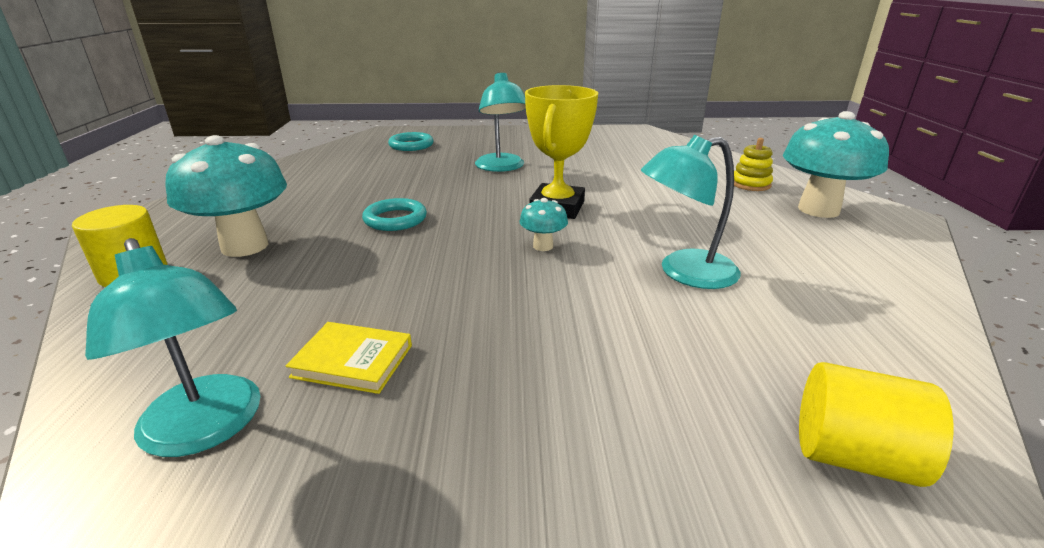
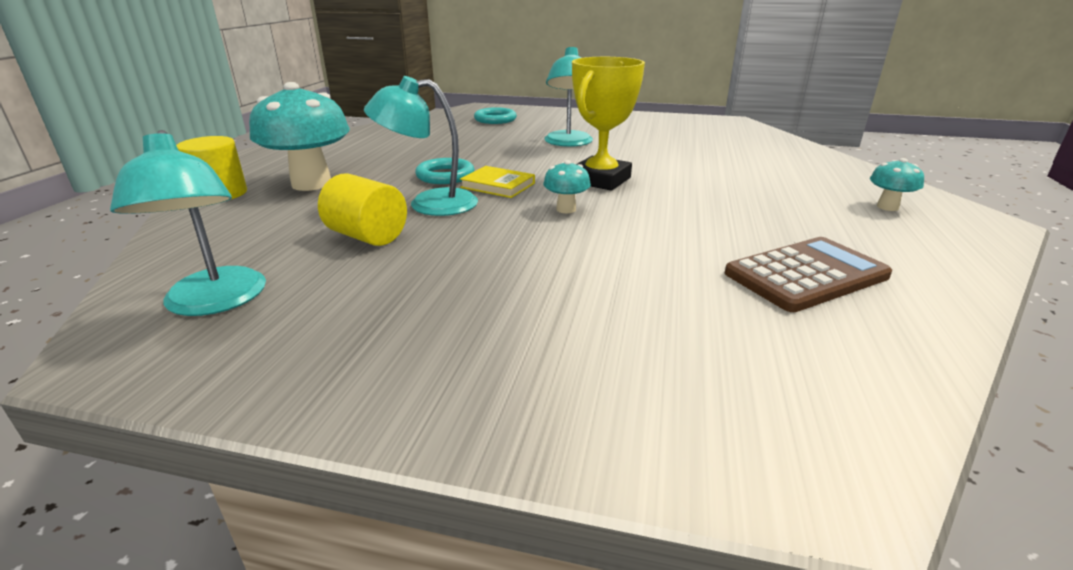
camera: 15 degrees right, 0 degrees up
yellow book [286,322,412,394] -> yellow book moved to [460,166,535,198]
turquoise lamp [641,135,740,289] -> turquoise lamp moved to [364,76,478,216]
yellow stacking toy [734,138,773,191] -> none
turquoise mushroom [783,111,889,218] -> turquoise mushroom [870,158,924,211], size x0.46
yellow cylinder [799,362,953,487] -> yellow cylinder moved to [318,173,407,246]
none -> brown calculator [725,237,892,312]

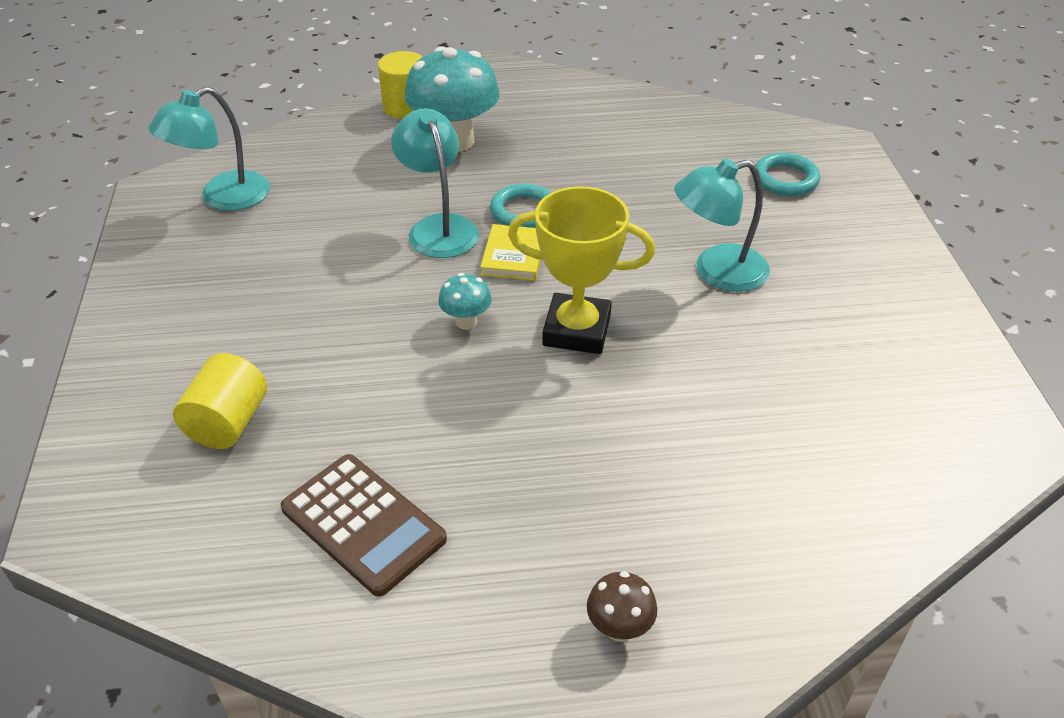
camera: 70 degrees right, 15 degrees up
yellow cylinder [318,173,407,246] -> yellow cylinder moved to [173,353,267,449]
turquoise mushroom [870,158,924,211] -> brown mushroom [587,571,657,642]

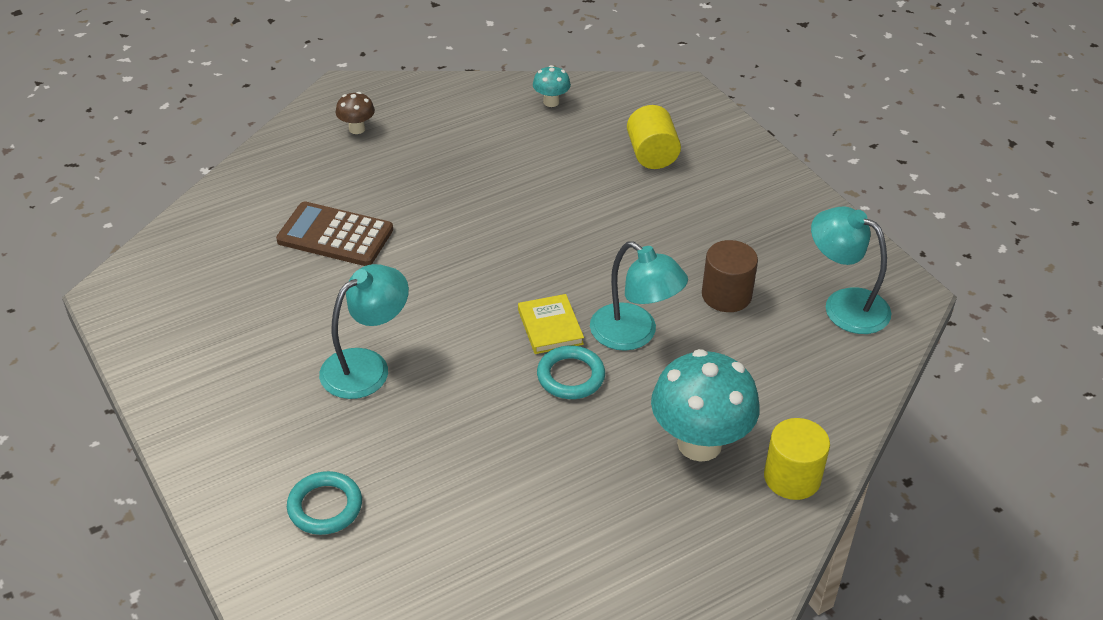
camera: 155 degrees right, 0 degrees up
turquoise lamp [148,87,270,211] -> turquoise lamp turned 75 degrees counterclockwise [811,207,891,334]
brown calculator [281,454,447,597] -> brown calculator moved to [276,201,393,266]
turquoise mushroom [438,273,492,330] -> turquoise mushroom moved to [533,65,571,107]
yellow trophy [508,186,655,354] -> none
none -> brown cylinder [702,240,758,312]

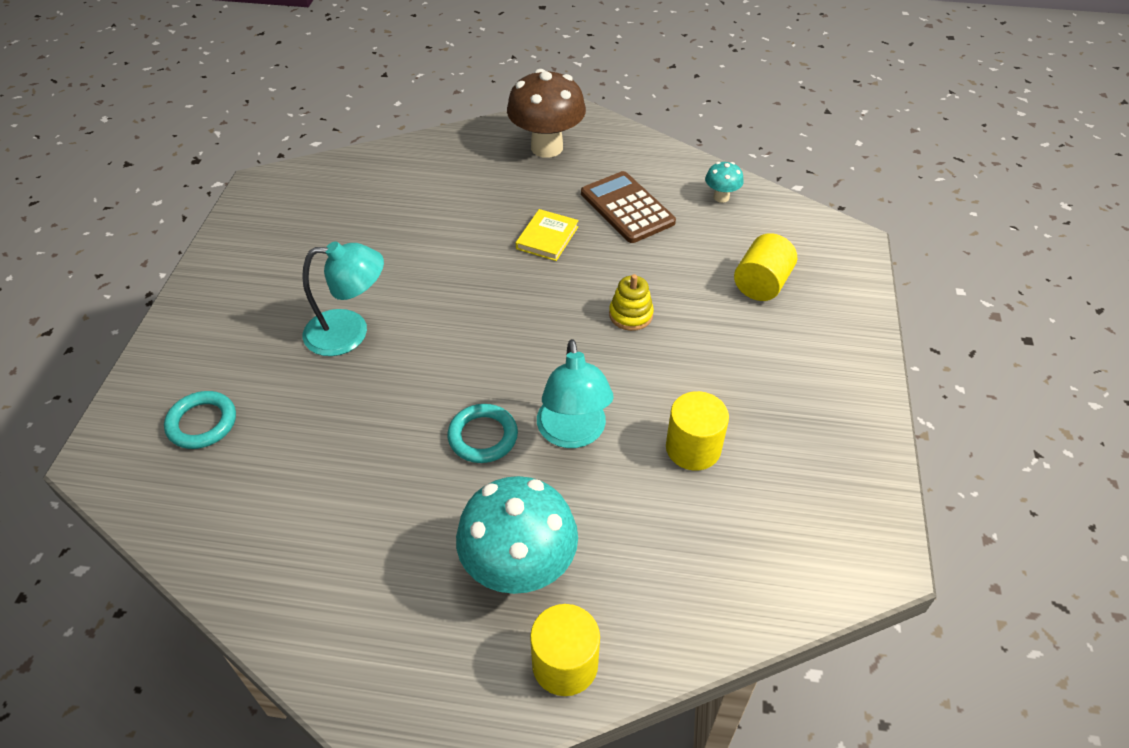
camera: 40 degrees right, 5 degrees up
brown calculator [276,201,393,266] -> brown calculator moved to [581,171,676,243]
brown mushroom [336,92,375,134] -> brown mushroom [507,69,586,158], size x2.16
yellow book [518,294,584,354] -> yellow book moved to [516,209,579,261]
brown cylinder [702,240,758,312] -> yellow cylinder [666,391,729,471]
turquoise lamp [811,207,891,334] -> none
none -> yellow stacking toy [609,274,654,331]

